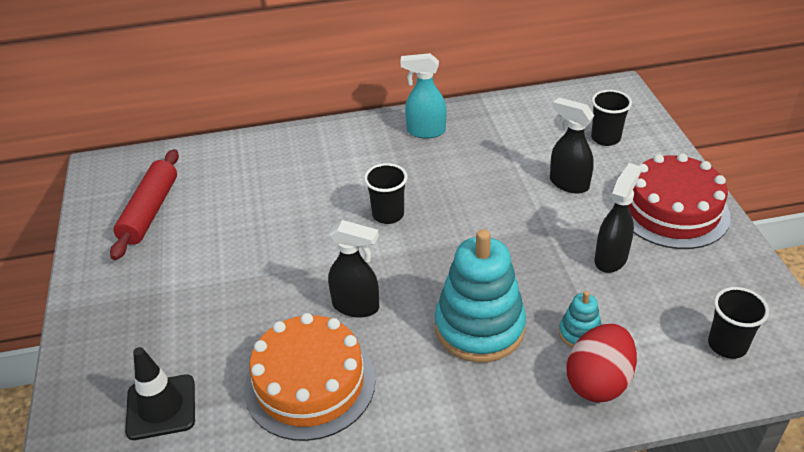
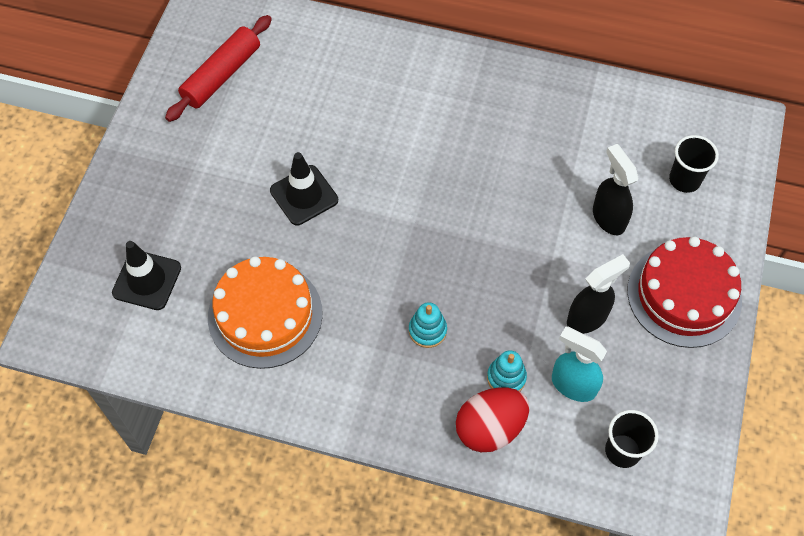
camera: 25 degrees right, 20 degrees up
black spray bottle [328,220,379,318] -> none
black cup [364,163,408,224] -> none
turquoise spray bottle [400,53,446,139] -> turquoise spray bottle moved to [552,326,607,402]
turquoise stacking toy [435,229,526,363] -> turquoise stacking toy [409,302,447,348], size x0.46
none -> black traffic cone [270,152,338,225]

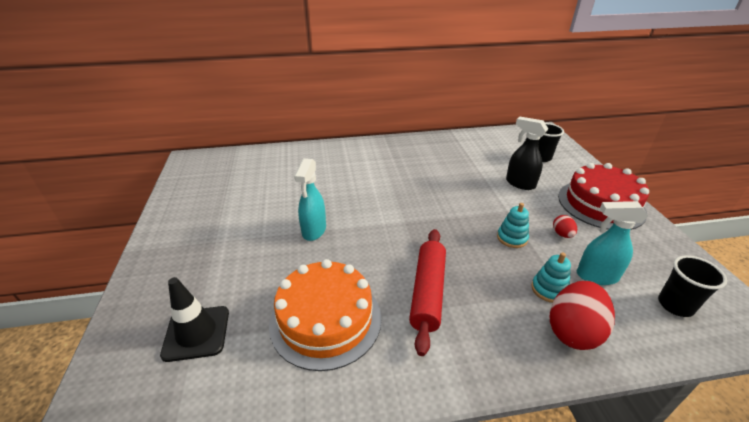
camera: 25 degrees left, 25 degrees down
red rolling pin [165,15,272,122] -> red rolling pin moved to [409,229,446,356]
black traffic cone [270,152,338,225] -> turquoise spray bottle [294,158,326,241]
turquoise stacking toy [409,302,447,348] -> turquoise stacking toy moved to [497,203,529,248]
black spray bottle [567,254,630,334] -> red egg [553,215,577,238]

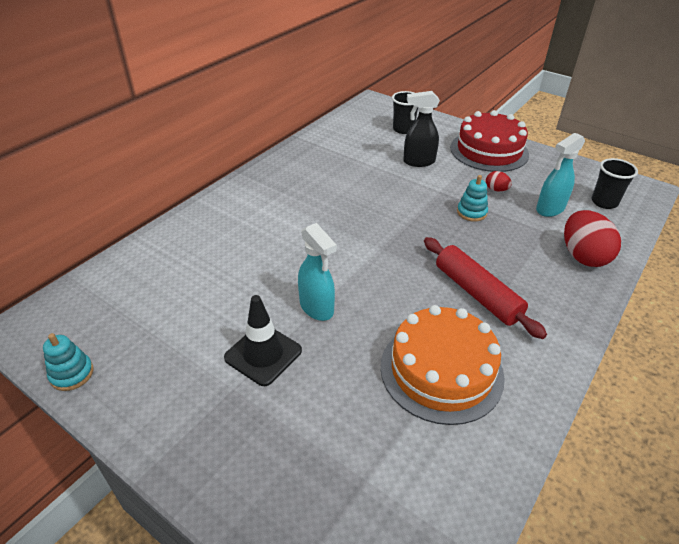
camera: 45 degrees left, 5 degrees up
black traffic cone [160,277,229,362] -> black traffic cone moved to [224,295,302,386]
turquoise stacking toy [531,252,571,303] -> turquoise stacking toy moved to [43,333,93,391]

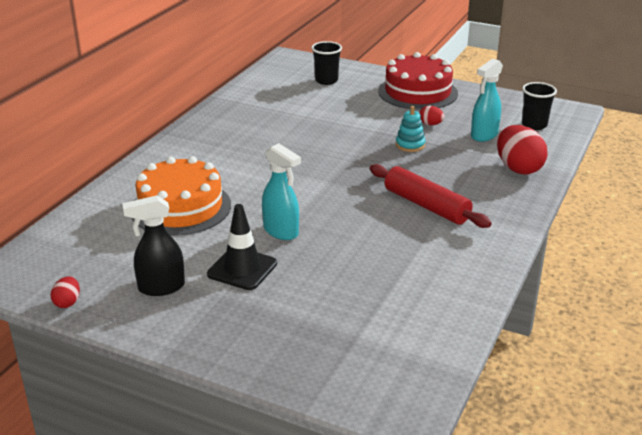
camera: 10 degrees left, 10 degrees down
turquoise stacking toy [43,333,93,391] -> red egg [50,277,80,308]
orange cake [381,305,505,425] -> orange cake moved to [132,156,231,236]
black spray bottle [403,91,440,167] -> black spray bottle moved to [122,195,185,296]

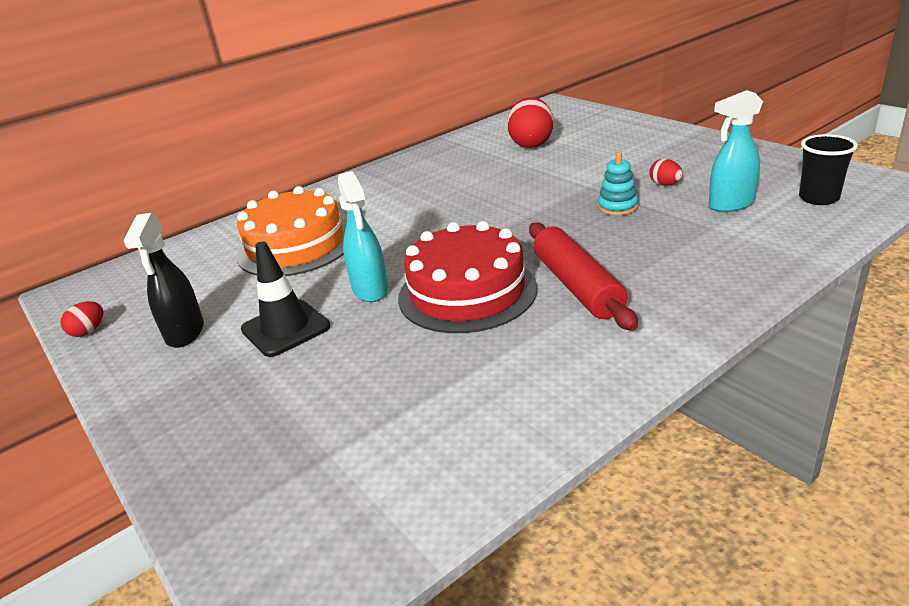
camera: 30 degrees right, 0 degrees up
black spray bottle [122,195,185,296] -> black spray bottle turned 105 degrees counterclockwise [123,213,204,348]
black cup [311,41,342,85] -> none
red cake [378,52,458,110] -> red cake moved to [398,221,537,333]
red egg [497,125,548,175] -> red egg moved to [507,97,554,148]

